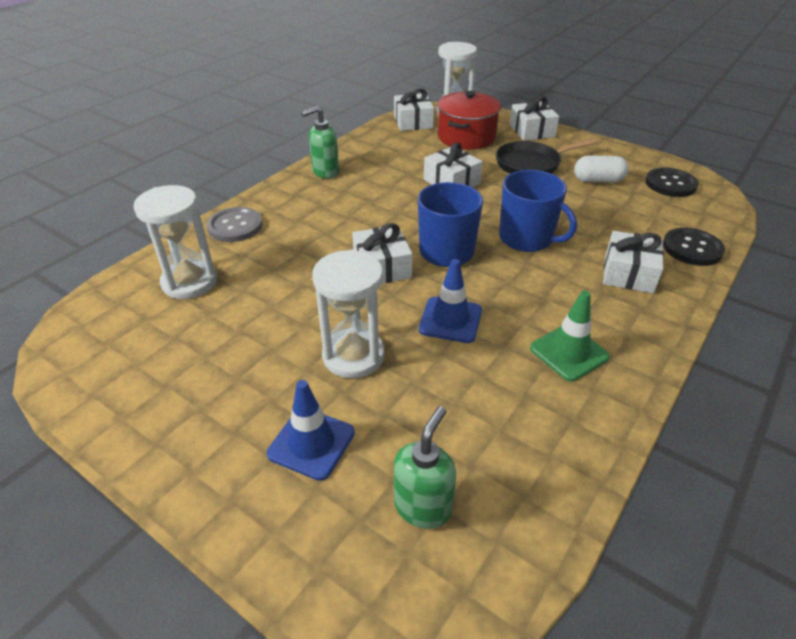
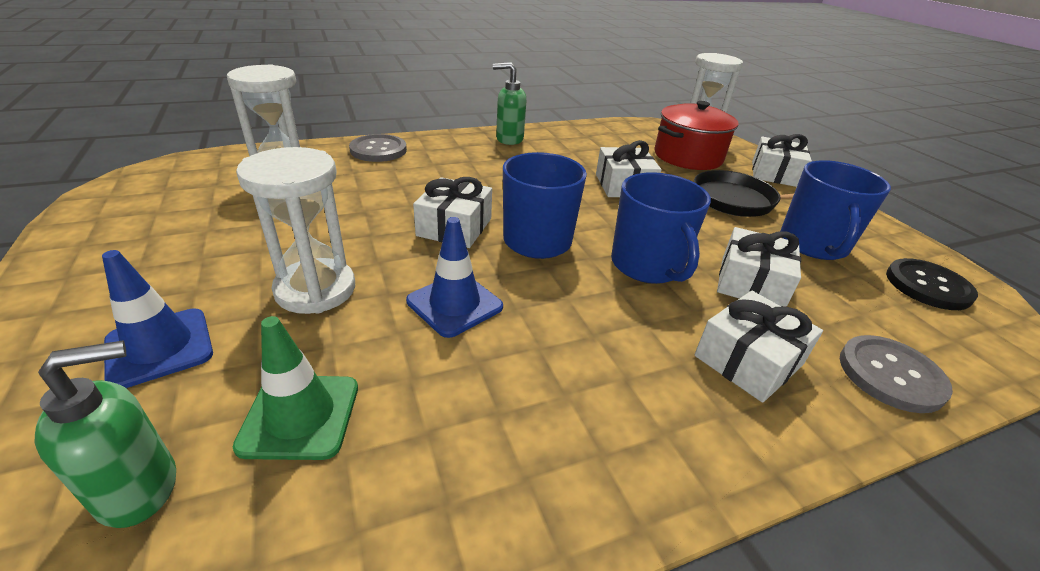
camera: 30 degrees right, 5 degrees down
white gift [394,88,434,131] -> white gift moved to [717,227,801,307]
green traffic cone [530,291,610,381] -> green traffic cone moved to [233,316,358,460]
white capsule [574,156,629,183] -> blue mug [781,160,891,260]
black button [663,228,725,266] -> grey button [840,335,953,413]

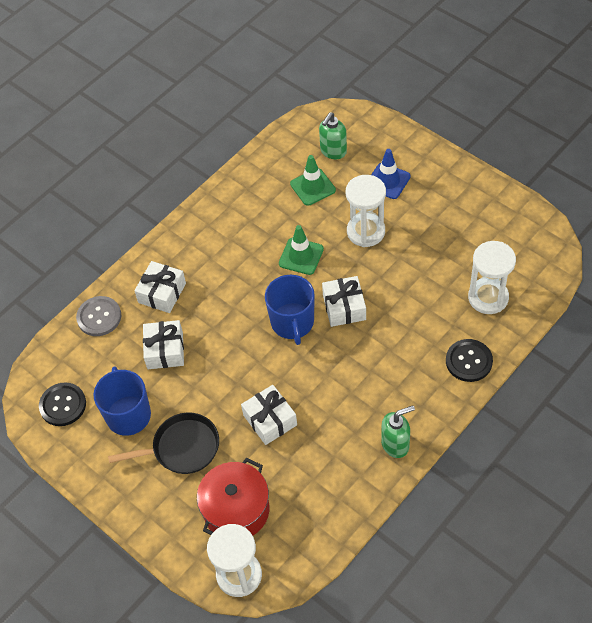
camera: 160 degrees right, 20 degrees up
grey button [349,134,407,162] -> black button [446,339,493,382]
blue traffic cone [406,217,503,338] -> green traffic cone [279,225,324,275]
blue mug [611,172,711,284] -> none
white gift [752,134,812,187] -> none

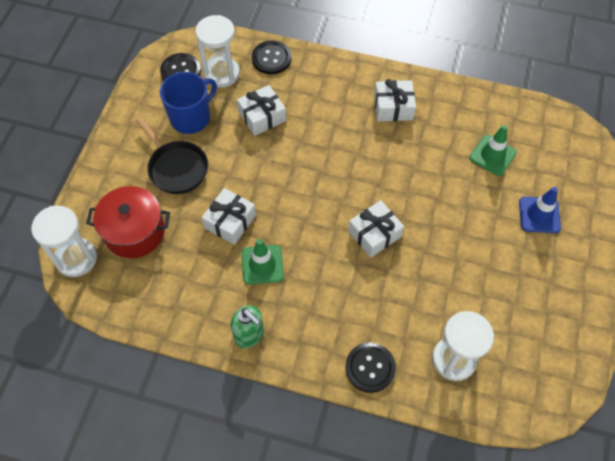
camera: 60 degrees right, 5 degrees up
grey button [76,296,121,336] -> black button [252,41,292,74]
white gift [134,261,186,313] -> white gift moved to [374,79,416,121]
blue mug [265,275,315,345] -> none
green traffic cone [279,225,324,275] -> green traffic cone moved to [242,239,284,285]
green soap dispenser [319,112,347,159] -> none
white hourglass [346,175,386,247] -> white hourglass moved to [195,15,240,88]

